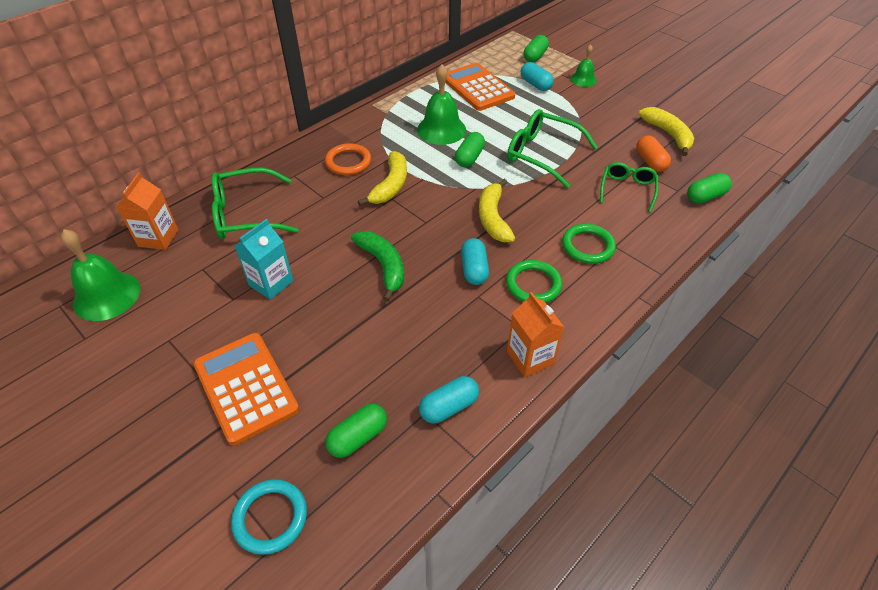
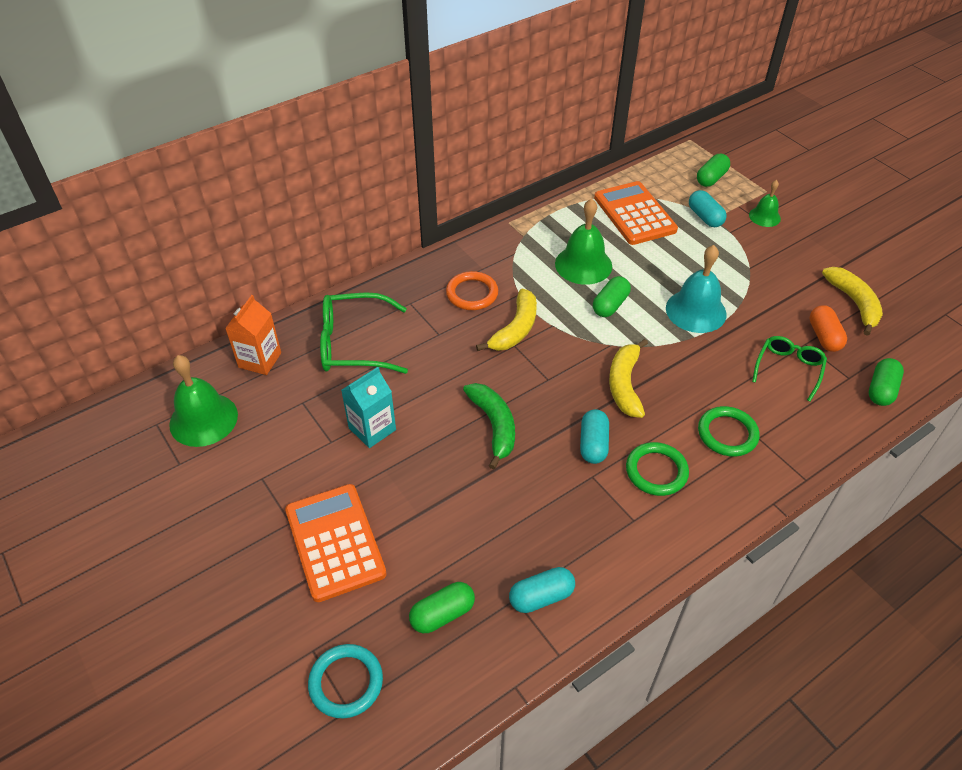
camera: 10 degrees right, 0 degrees up
green glasses [507,109,598,188] -> turquoise bell [666,245,727,333]
orange carton [507,292,564,377] -> none
green capsule [687,173,732,204] -> green capsule turned 45 degrees counterclockwise [869,358,904,406]

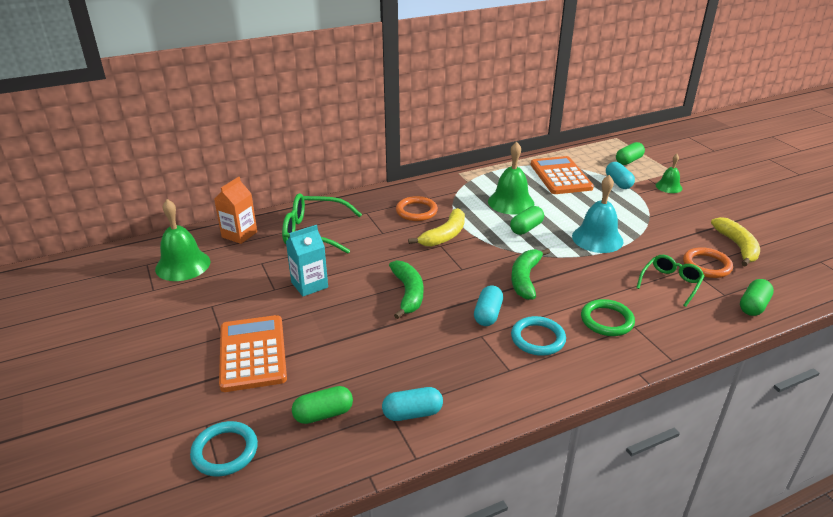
camera: 10 degrees right, 15 degrees down
yellow banana [609,339,648,418] -> green banana [511,248,550,300]
green ring [626,442,689,496] -> turquoise ring [511,316,566,356]
orange capsule [809,305,847,352] -> orange ring [683,247,733,278]

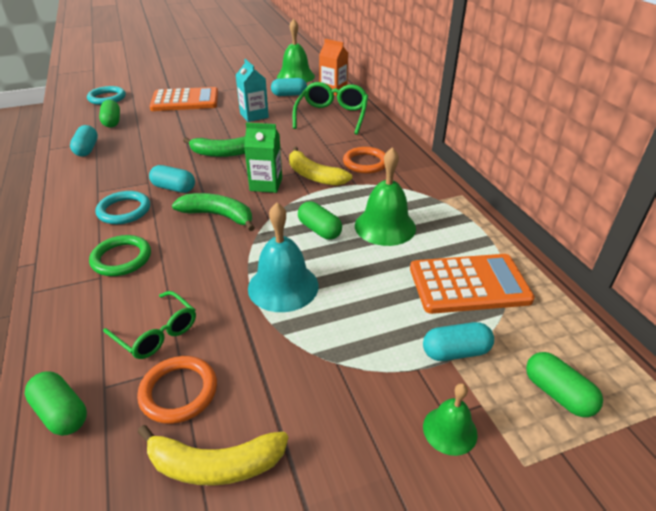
camera: 95 degrees right, 5 degrees up
none -> green carton [244,122,282,193]
none -> turquoise capsule [271,78,307,96]

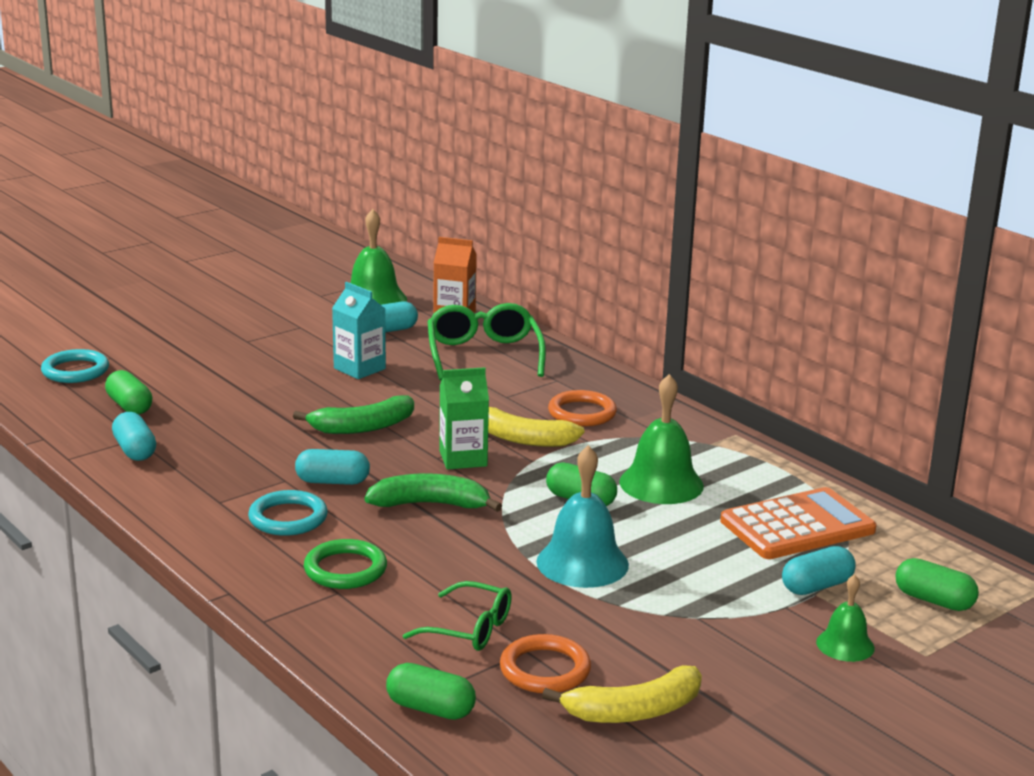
camera: 20 degrees left, 15 degrees down
orange calculator [150,87,218,111] -> none

